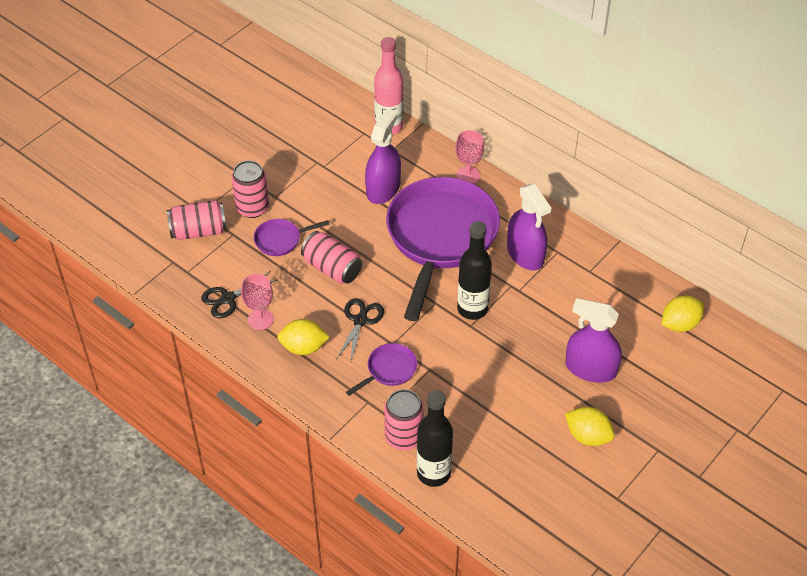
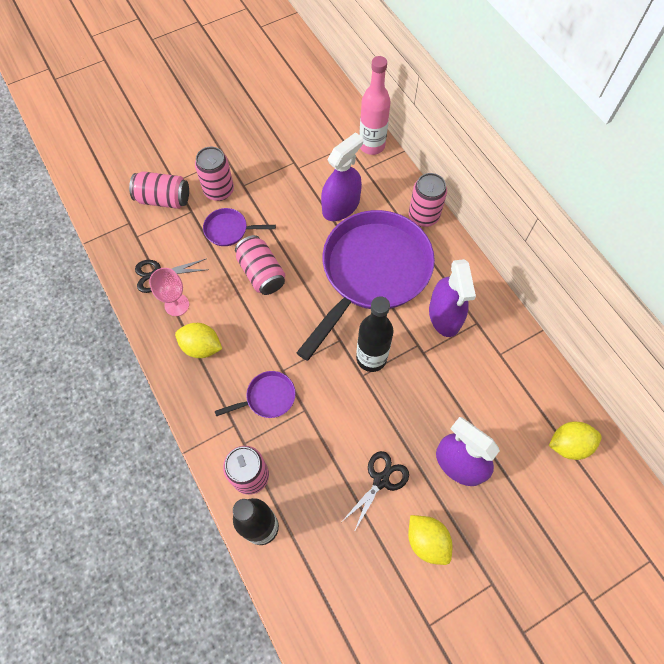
camera: 20 degrees right, 15 degrees up
black scissors [336,298,384,361] -> black scissors moved to [343,451,409,532]
pink goblet [455,130,484,184] -> pink can [409,173,447,227]

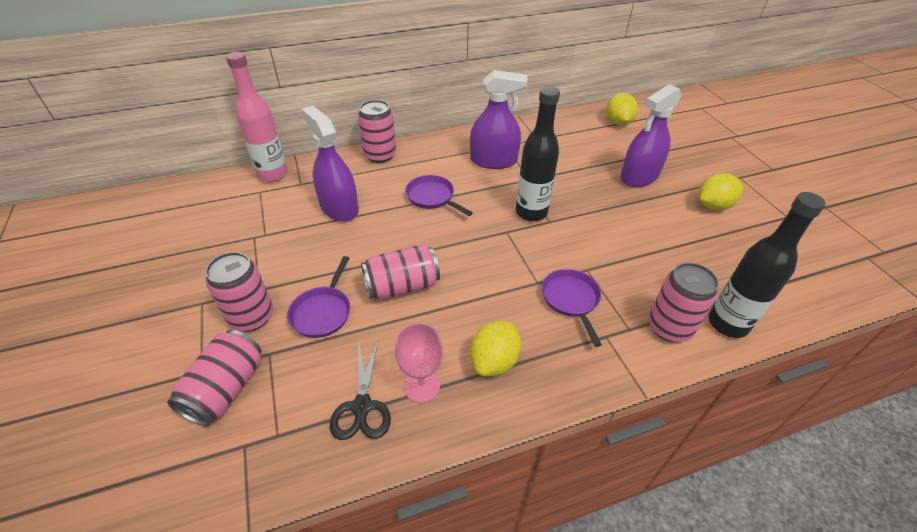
camera: 80 degrees left, 20 degrees down
purple pan [296,210,435,361] -> purple pan [405,175,473,216], size x0.41
black scissors [343,451,409,532] -> none

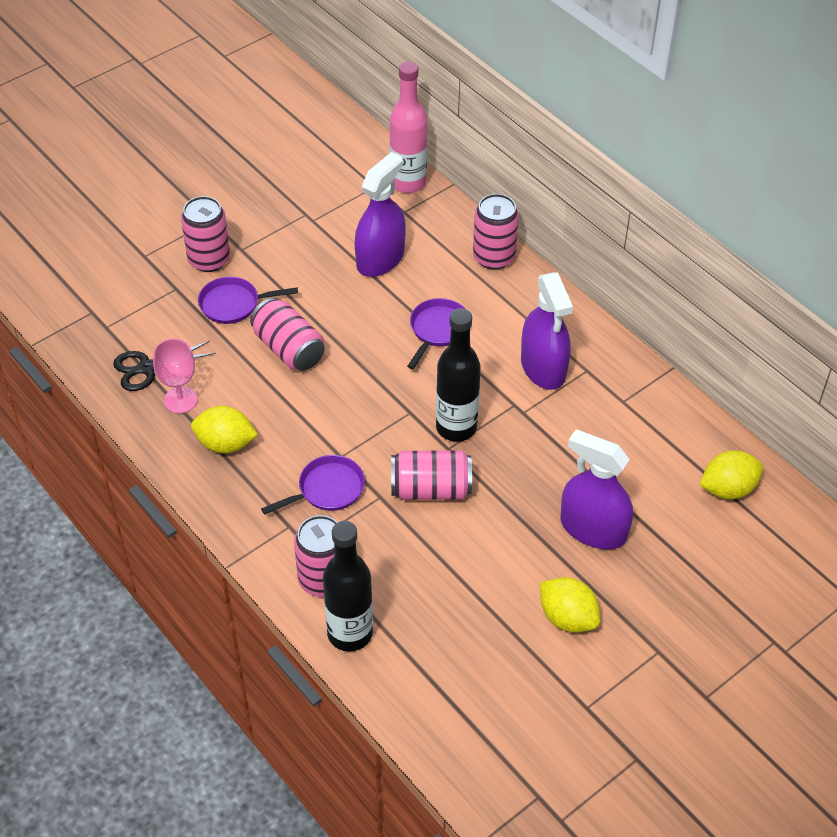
camera: 70 degrees right, 5 degrees up
pink can [167,330,261,426] -> pink can moved to [391,450,472,500]

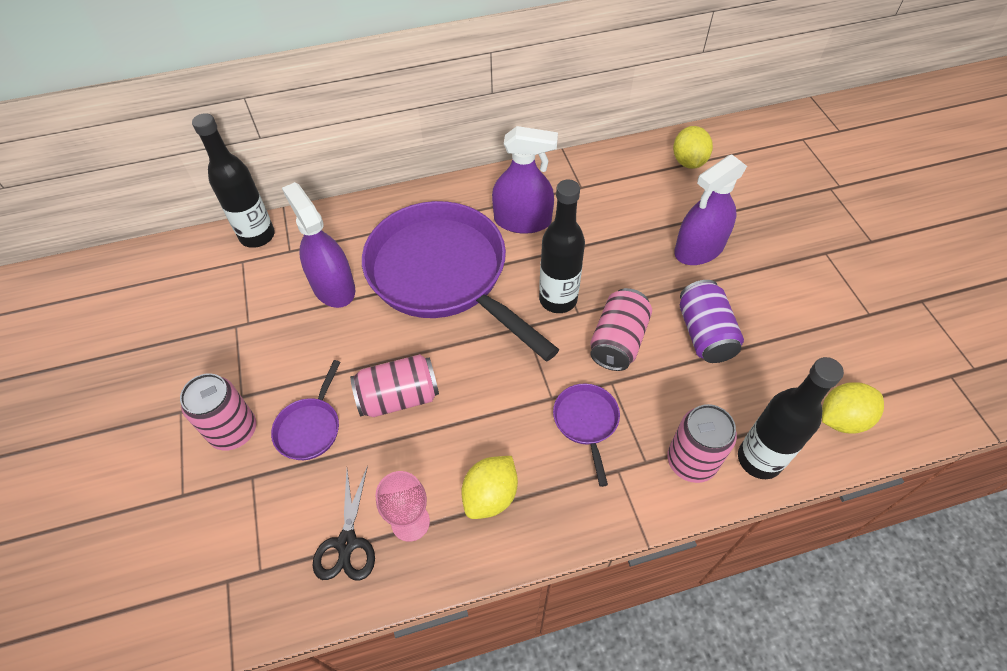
camera: 65 degrees left, 5 degrees up
pink bottle [390,61,427,193] -> black bottle [192,113,275,248]
purple pan [407,298,465,369] -> purple pan [362,201,559,361], size x2.47
pink can [473,194,519,269] -> none
yellow lemon [540,577,600,632] -> yellow lemon moved to [822,382,884,434]
none -> purple can [680,280,744,363]

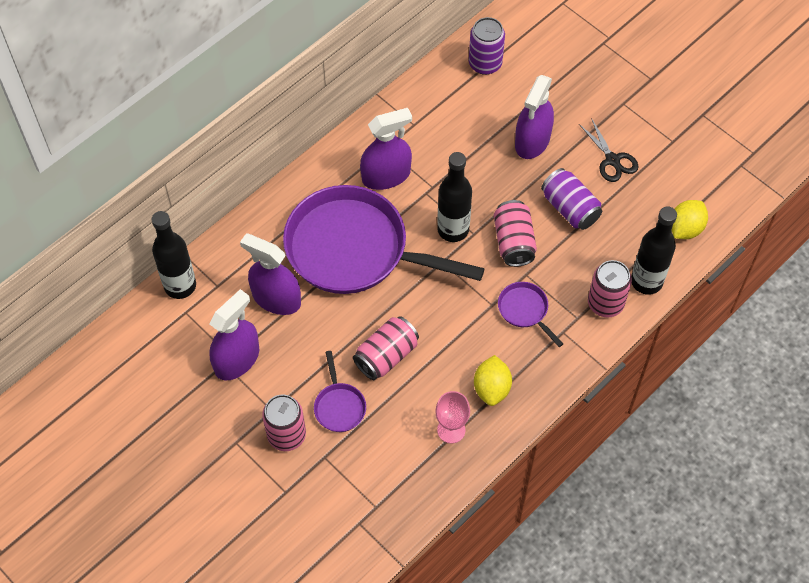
camera: 30 degrees left, 5 degrees up
black scissors [313,466,375,580] -> black scissors moved to [579,118,638,182]
yellow lemon [673,126,713,169] -> purple can [469,17,505,75]
none -> purple spray bottle [209,289,259,380]

